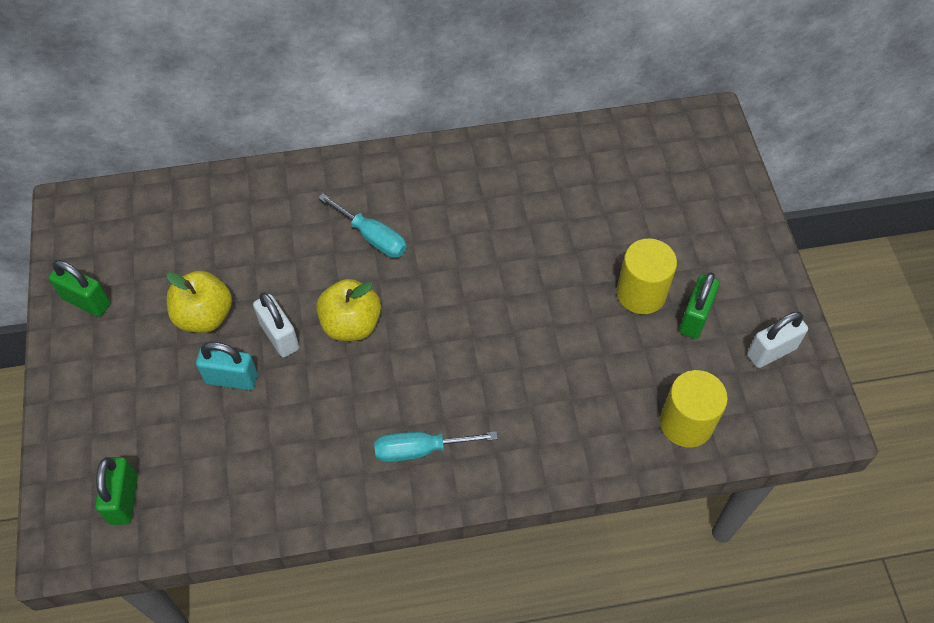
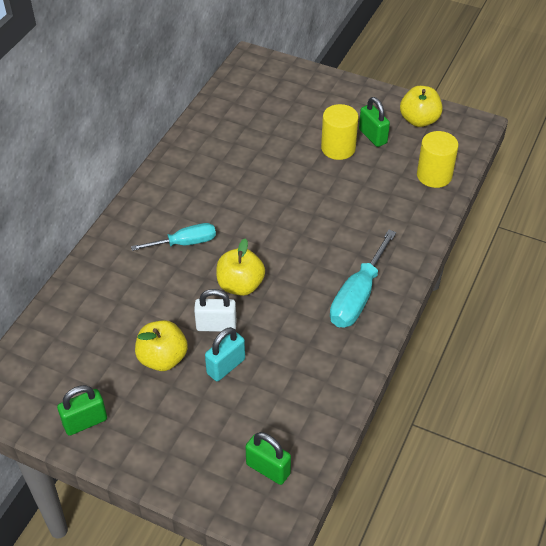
camera: 55 degrees left, 10 degrees down
turquoise screwdriver [374,431,498,462] -> turquoise screwdriver [330,230,396,328], size x1.50
white padlock [747,311,808,368] -> yellow apple [400,86,443,127]

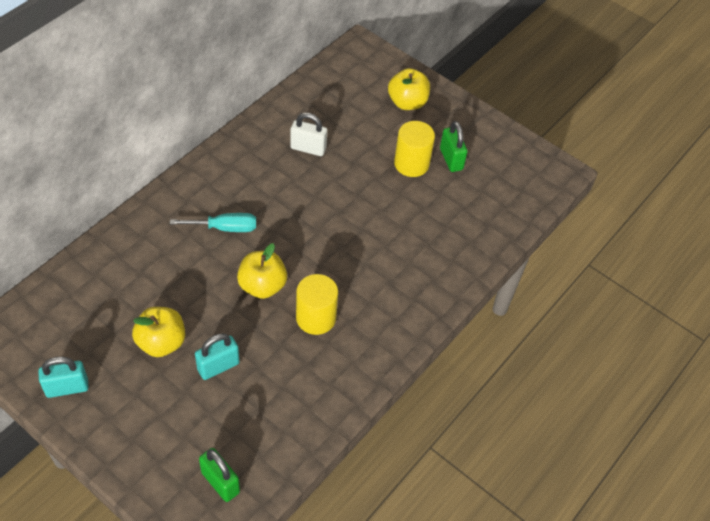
camera: 10 degrees right, 5 degrees up
green padlock [57,385,107,436] -> turquoise padlock [38,357,89,398]
white padlock [194,289,236,332] -> white padlock moved to [290,113,327,156]
turquoise screwdriver [330,230,396,328] -> none
yellow apple [400,86,443,127] -> yellow apple moved to [388,68,430,110]
yellow cylinder [417,131,459,188] -> yellow cylinder moved to [296,274,338,335]

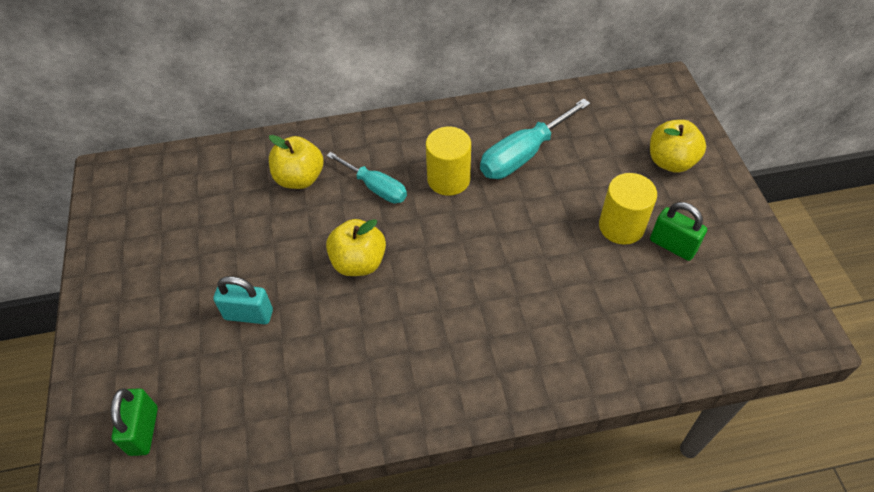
camera: 45 degrees right, 0 degrees up
turquoise padlock [38,357,89,398] -> none
yellow apple [132,307,185,357] -> yellow apple moved to [269,135,324,189]
white padlock [290,113,327,156] -> turquoise screwdriver [480,98,590,179]
yellow cylinder [296,274,338,335] -> yellow cylinder moved to [426,127,471,196]
green padlock [440,121,468,172] -> green padlock turned 75 degrees counterclockwise [650,202,707,261]

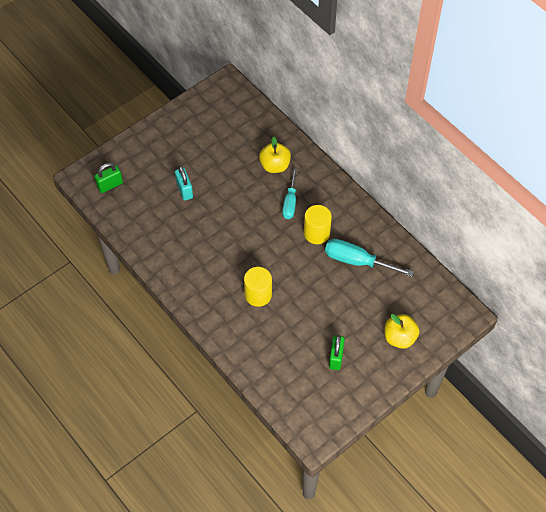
camera: 60 degrees right, 5 degrees up
yellow apple [326,219,386,276] -> none
yellow cylinder [599,173,657,245] -> yellow cylinder moved to [244,267,272,307]

